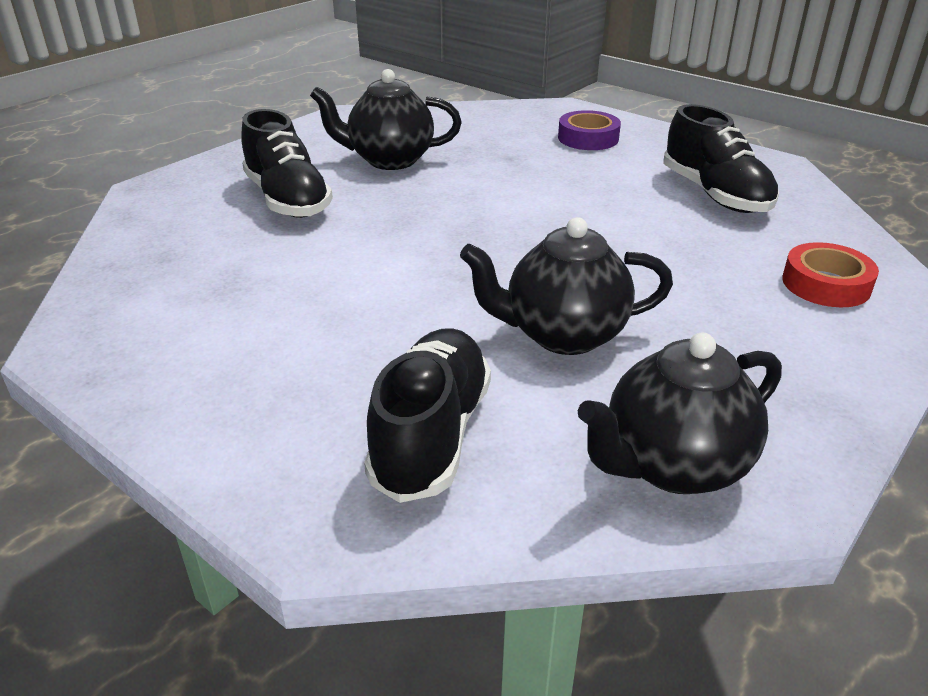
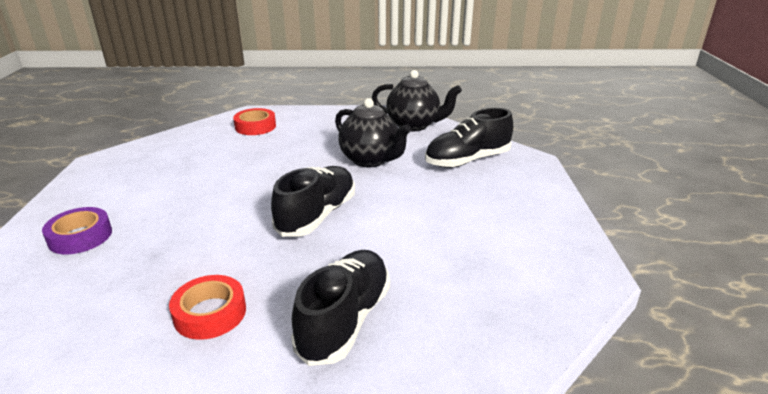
camera: 130 degrees left, 5 degrees down
black teapot [310,69,462,170] -> red tape [169,275,246,340]
black shoe [664,104,779,213] -> black shoe moved to [271,166,355,237]

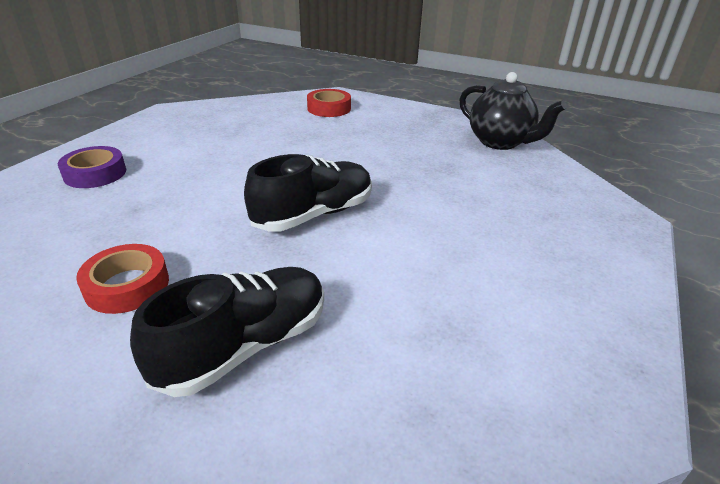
camera: 25 degrees right, 5 degrees up
black teapot [335,98,411,167] -> none
black shoe [425,108,513,168] -> none

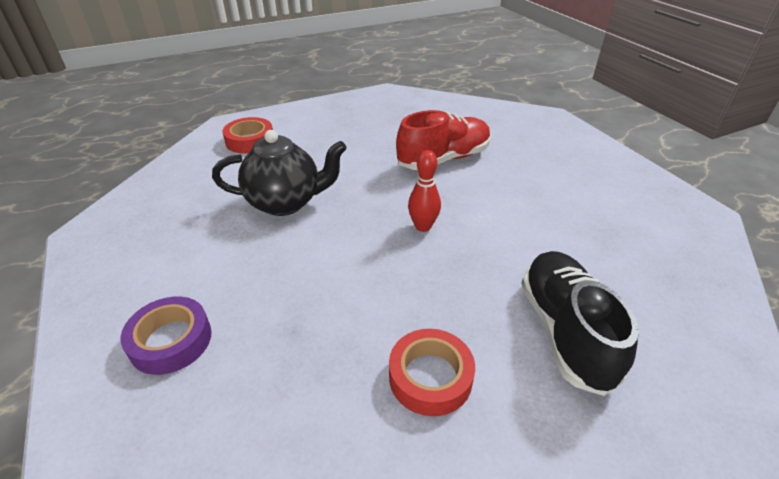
camera: 50 degrees left, 5 degrees up
black shoe [244,154,372,232] -> red bowling pin [408,150,441,232]
black teapot [459,72,567,150] -> black teapot moved to [212,130,347,216]
none -> red shoe [396,110,491,170]

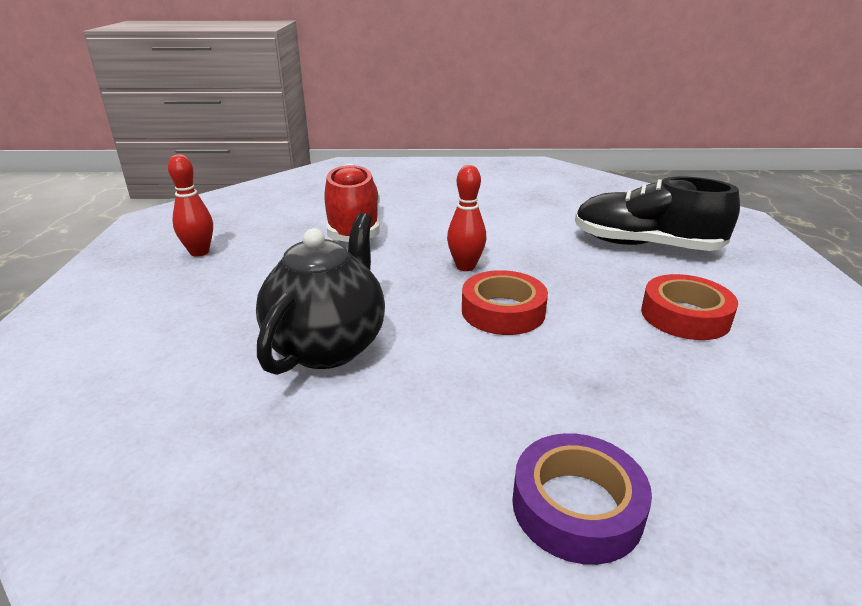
camera: 65 degrees left, 10 degrees down
red tape [222,117,273,154] -> red tape moved to [462,270,548,335]
none -> red bowling pin [168,154,213,257]

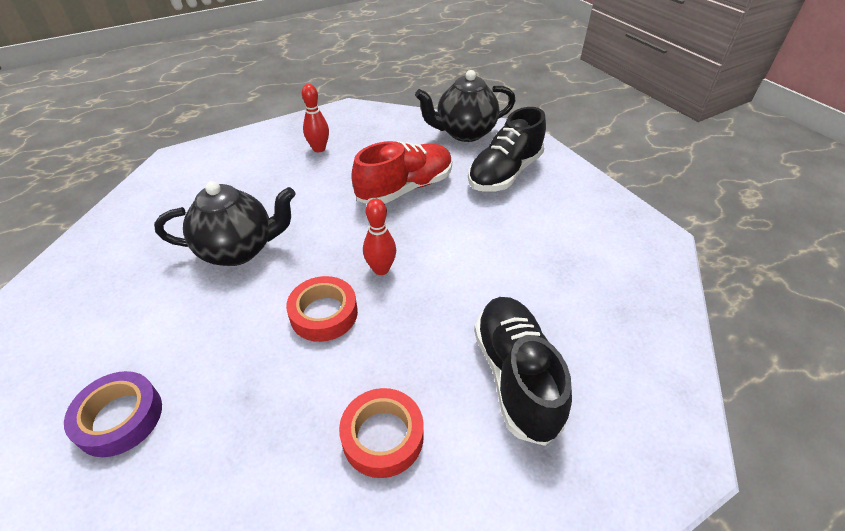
camera: 60 degrees right, 15 degrees up
none -> black teapot [415,70,516,142]
none -> black shoe [468,107,546,192]

